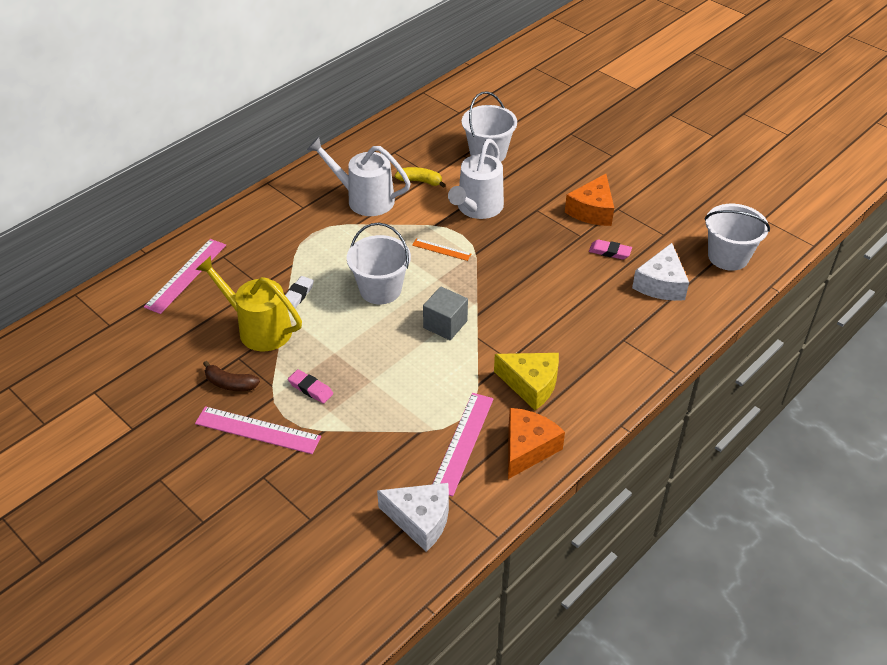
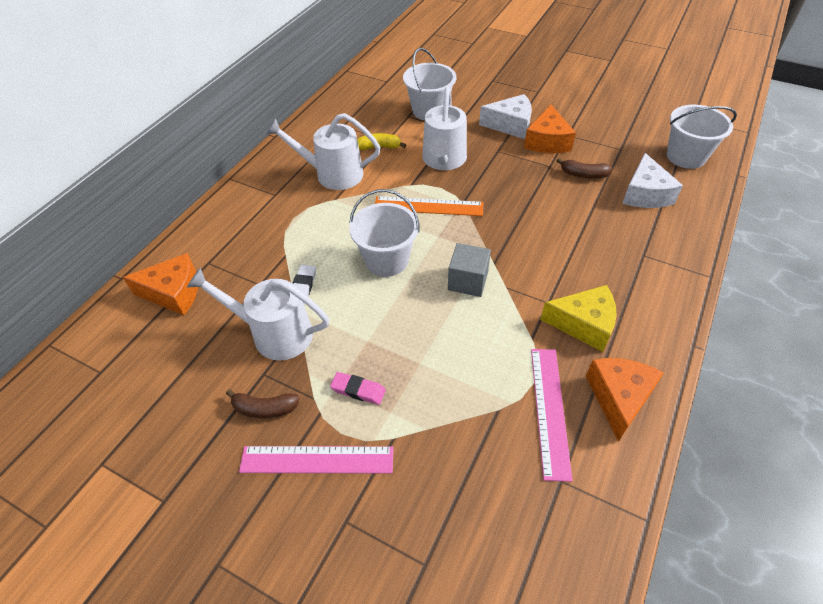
camera: 15 degrees left, 5 degrees up
pink ruler [144,239,226,314] -> orange cheese [123,253,198,315]
yellow watering can [195,256,302,351] -> white watering can [186,268,329,361]
white cheese [377,483,449,552] -> white cheese moved to [479,94,532,139]
orange ruler [412,238,471,261] -> orange ruler [375,196,484,216], size x1.80
pink eraser [589,239,632,260] -> brown banana [556,158,612,179]

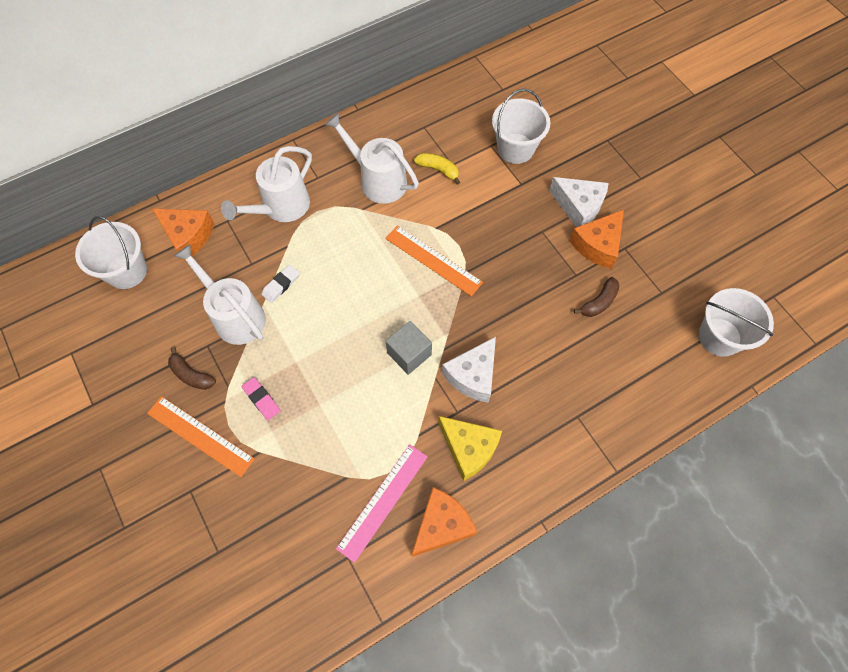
camera: 30 degrees right, 15 degrees up
pink ruler [239,446,394,474] -> orange ruler [147,396,255,477]
white bucket [349,189,420,277] -> white bucket moved to [75,216,147,289]
white watering can [422,87,467,170] -> white watering can moved to [221,146,312,222]
brown banana [556,158,612,179] -> brown banana turned 90 degrees counterclockwise [574,277,619,317]
white cheese [622,153,683,208] -> white cheese moved to [442,337,496,403]

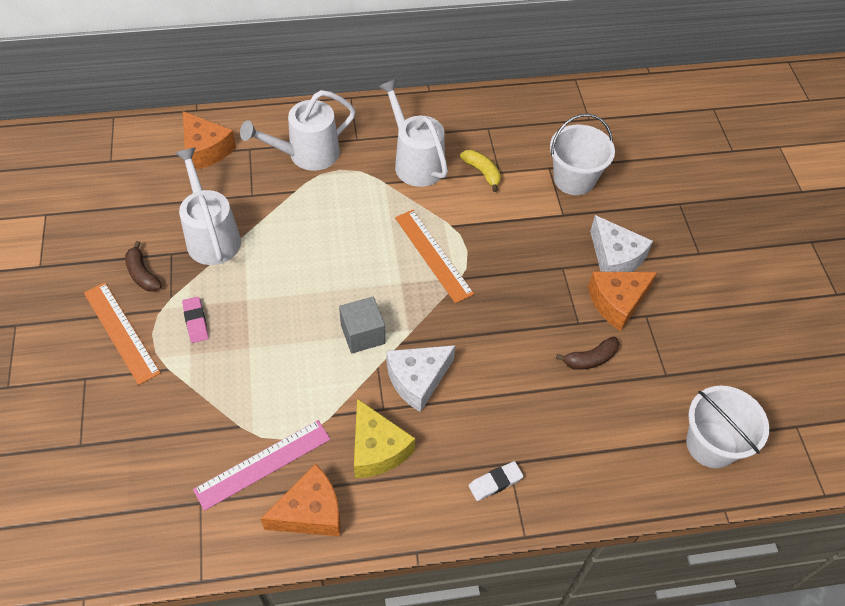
camera: 20 degrees right, 10 degrees down
white bucket [75,216,147,289] -> none
white eraser [262,265,299,303] -> white eraser moved to [469,461,524,501]

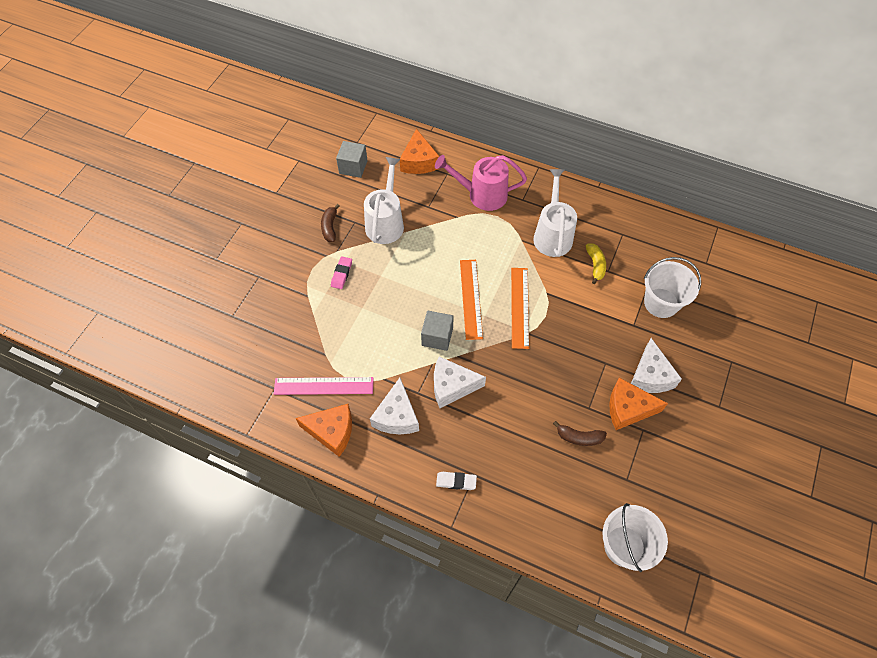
camera: 35 degrees right, 5 degrees up
orange ruler [84,282,161,385] -> orange ruler moved to [460,260,483,340]
white watering can [240,90,356,171] -> pink watering can [435,155,527,211]
yellow cheese [354,399,415,478] -> white cheese [370,378,419,435]
none -> grey cube [336,141,368,178]

